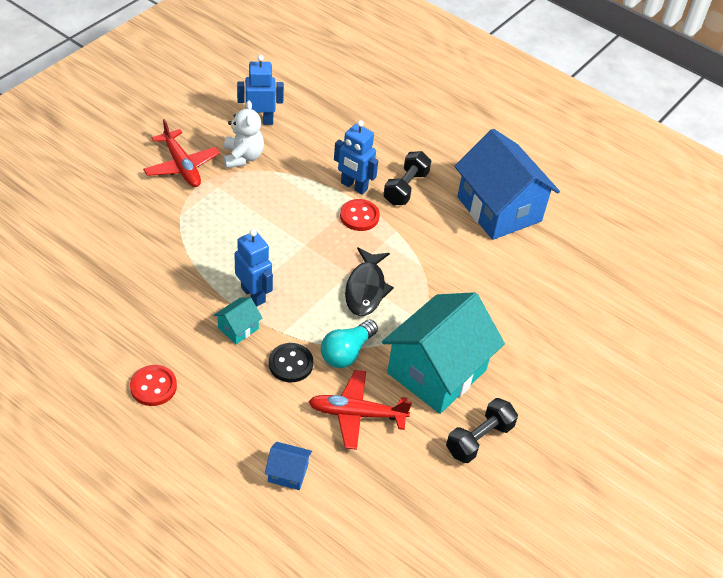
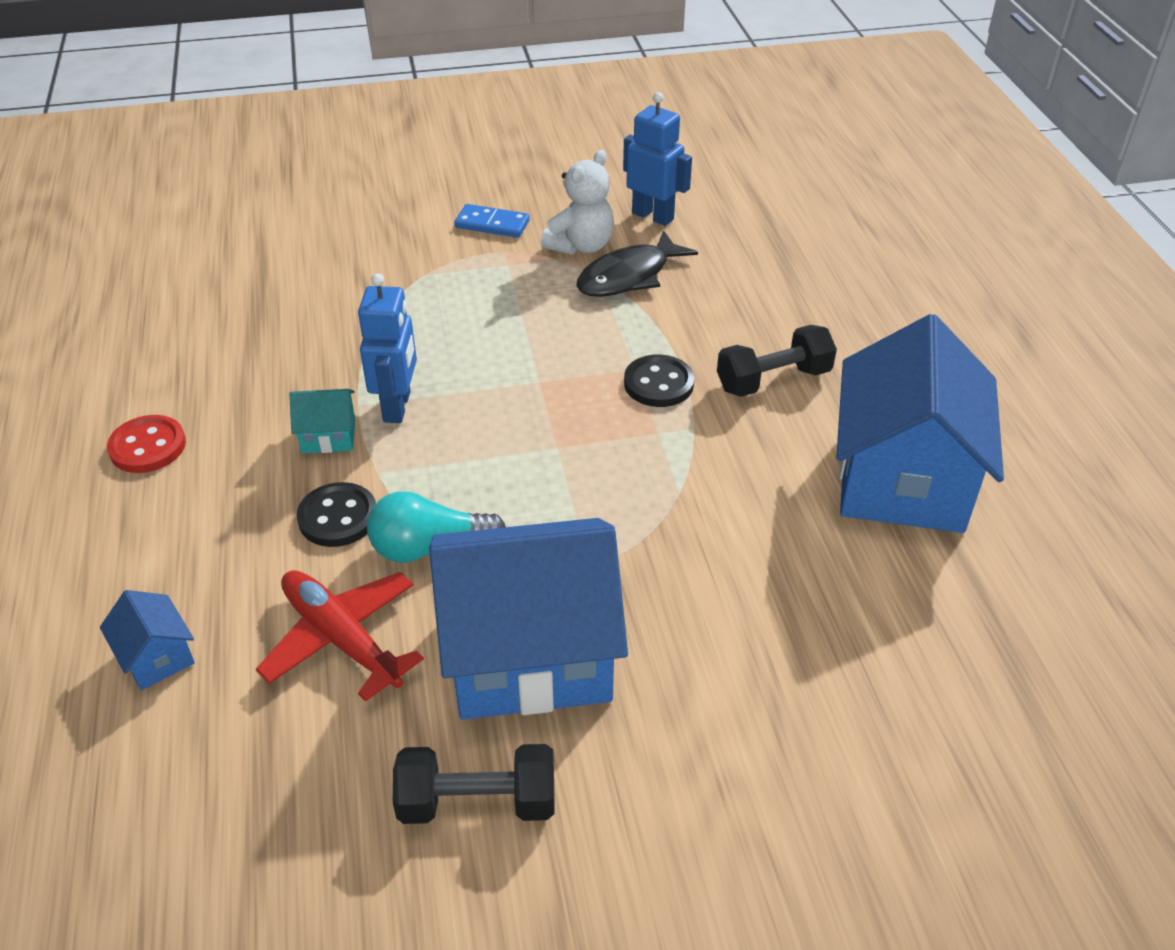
camera: 45 degrees right, 5 degrees down
red plane [143,119,220,187] -> blue domino [455,204,530,238]
blue robot [334,120,378,195] -> none
red button [340,199,380,231] -> black button [624,354,694,407]
black fish [345,247,394,316] -> black fish moved to [576,231,698,297]
turquoise house [382,292,505,414] -> blue house [429,518,628,720]

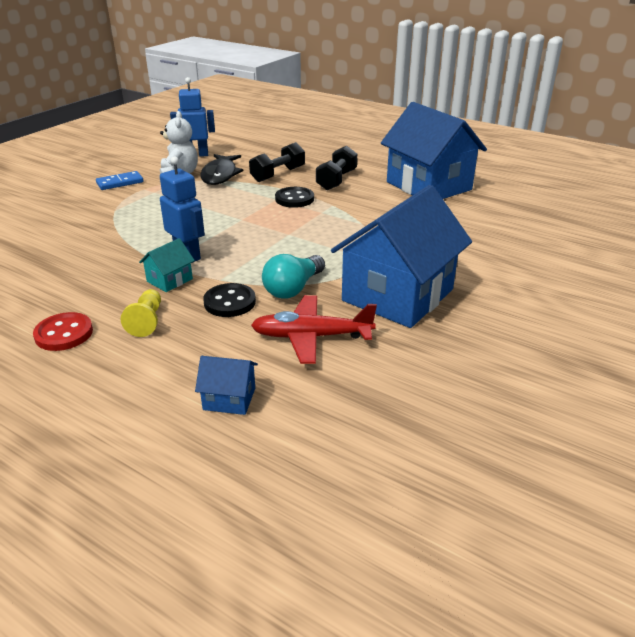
camera: 45 degrees left, 10 degrees down
black dumbbell [393,744,554,824] -> black dumbbell moved to [249,142,305,182]
none -> yellow pawn [121,289,161,337]

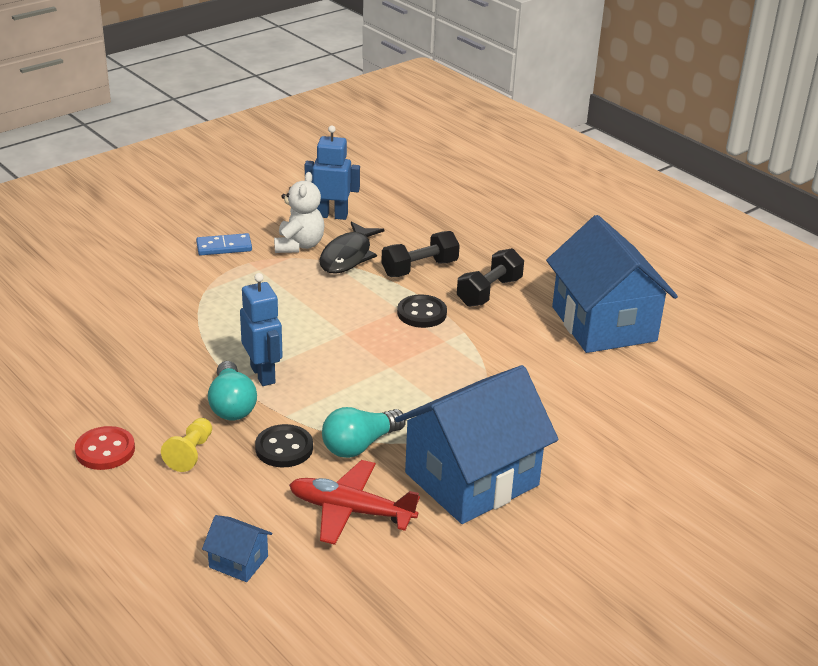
camera: 15 degrees right, 0 degrees up
turquoise house [139,238,195,292] -> turquoise light bulb [208,361,257,420]

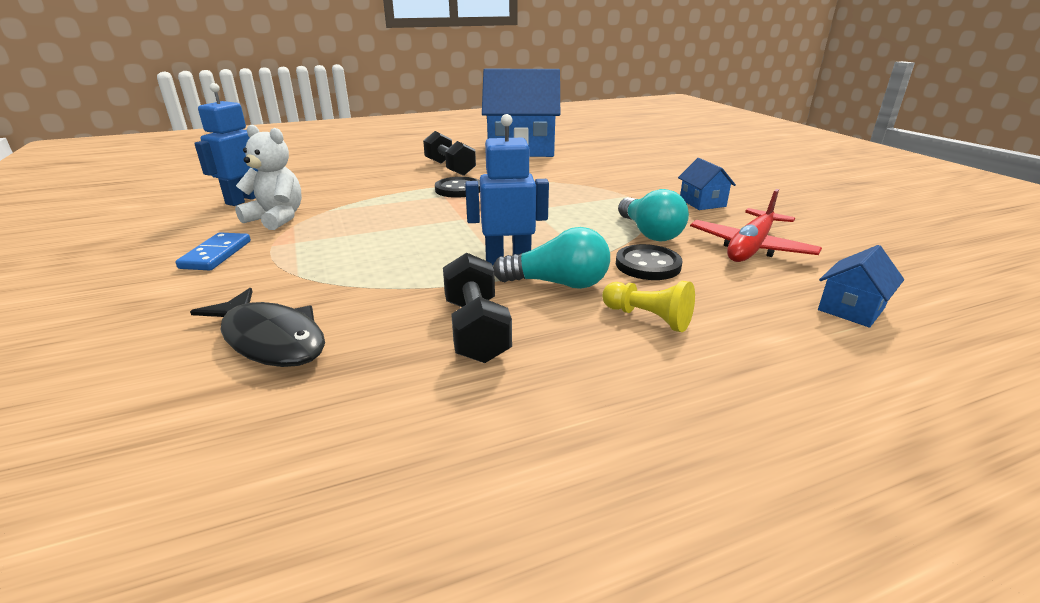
camera: 70 degrees left, 5 degrees down
red button [75,426,135,470] -> none
black fish [319,221,385,274] -> black fish moved to [190,288,325,367]
black dumbbell [381,231,460,277] -> black dumbbell moved to [443,253,512,363]
blue house [395,365,559,524] -> blue house [678,158,736,210], size x0.41

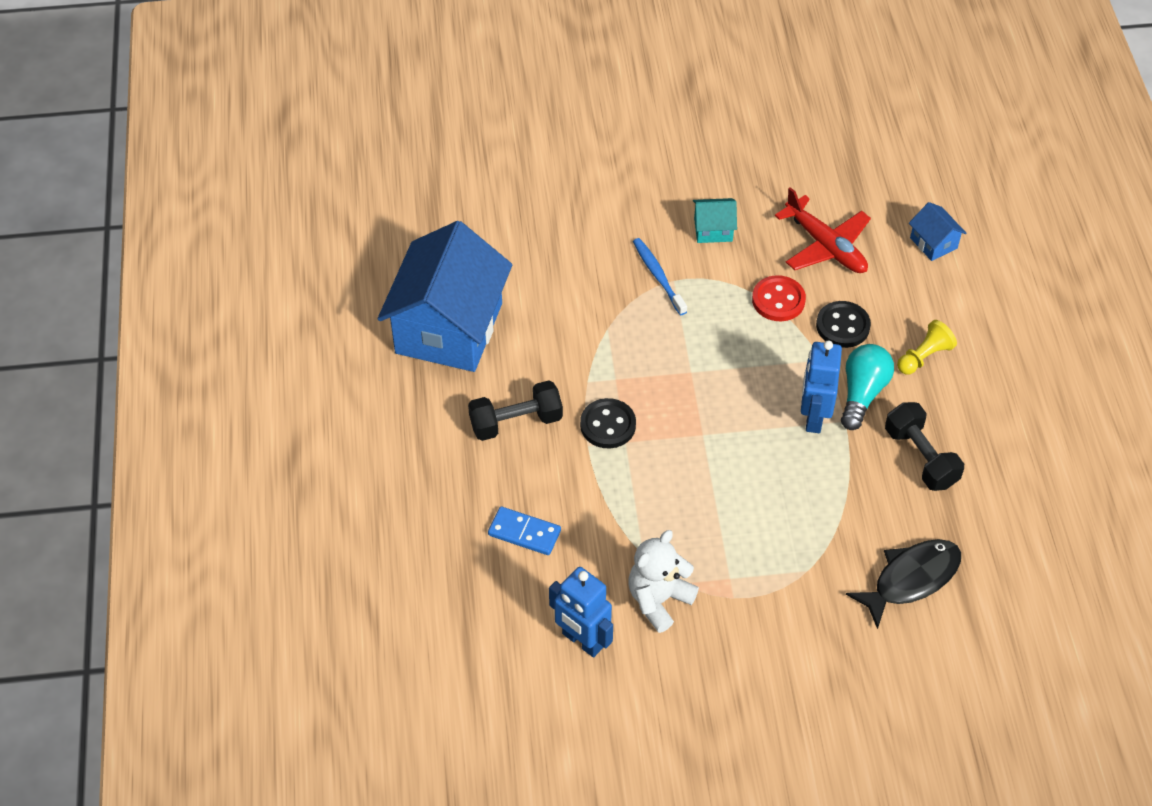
camera: 75 degrees left, 25 degrees up
blue domino [176,232,251,270] -> blue domino moved to [488,506,561,555]
black dumbbell [443,253,512,363] -> black dumbbell turned 60 degrees clockwise [885,402,964,491]
turquoise light bulb [618,189,689,241] -> red button [752,275,806,321]
blue house [678,158,736,210] -> turquoise house [693,198,737,243]
none -> blue toothbrush [633,238,687,315]

